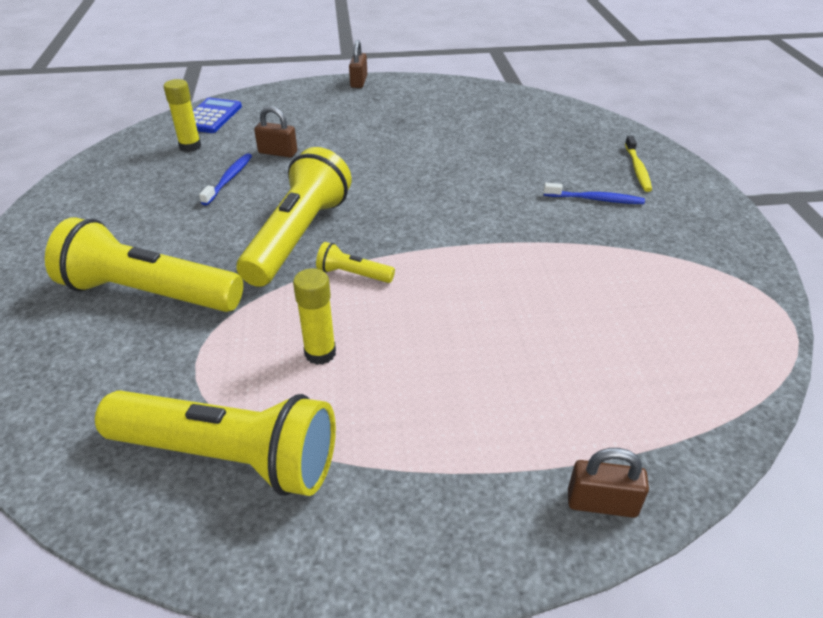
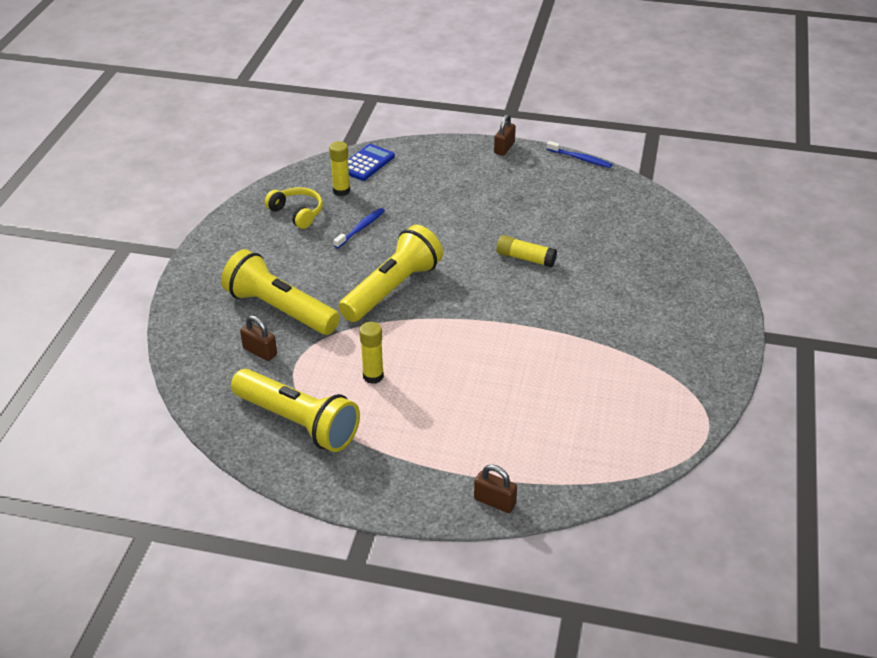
camera: 20 degrees right, 0 degrees up
brown padlock [254,106,297,158] -> brown padlock moved to [240,315,277,361]
yellow flashlight [316,242,395,283] -> none
blue toothbrush [543,183,645,204] -> blue toothbrush moved to [547,141,612,168]
yellow toothbrush [625,136,652,192] -> none
none -> yellow headphones [265,187,323,229]
none -> yellow glue stick [497,235,557,267]

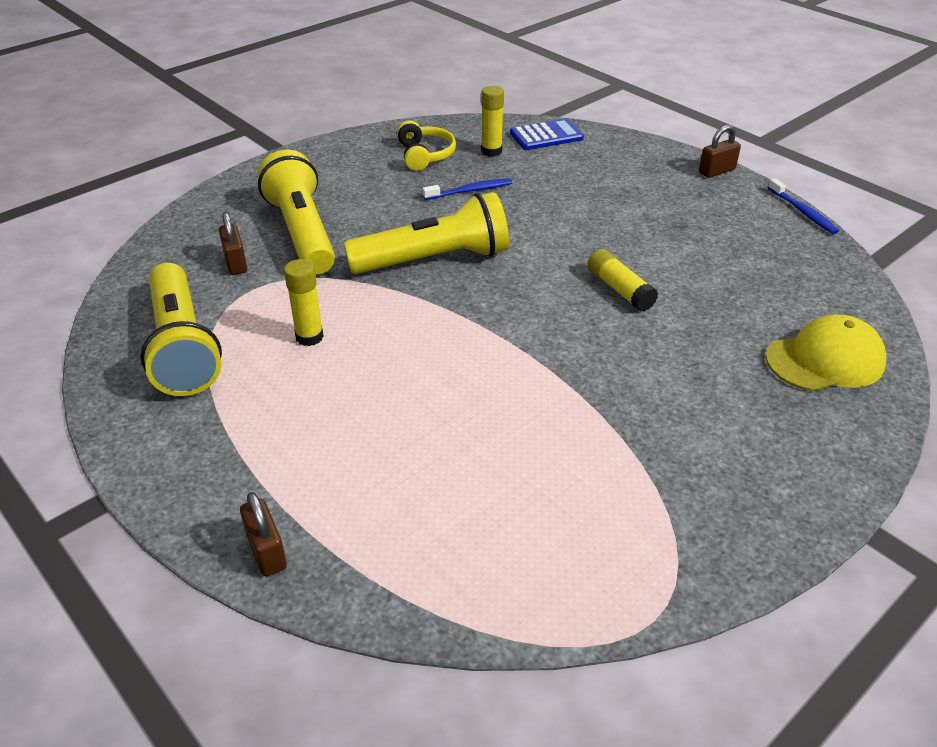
camera: 35 degrees right, 0 degrees up
none -> yellow cap [766,314,886,391]

